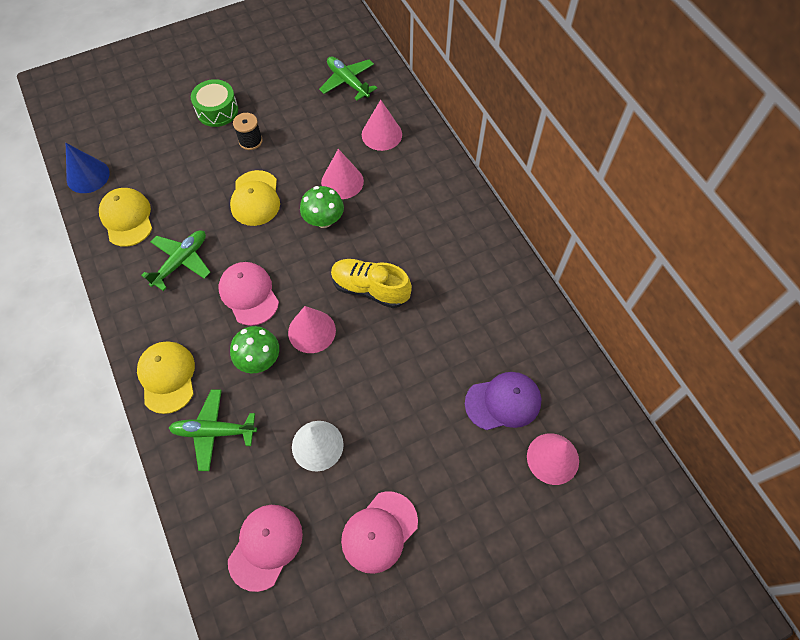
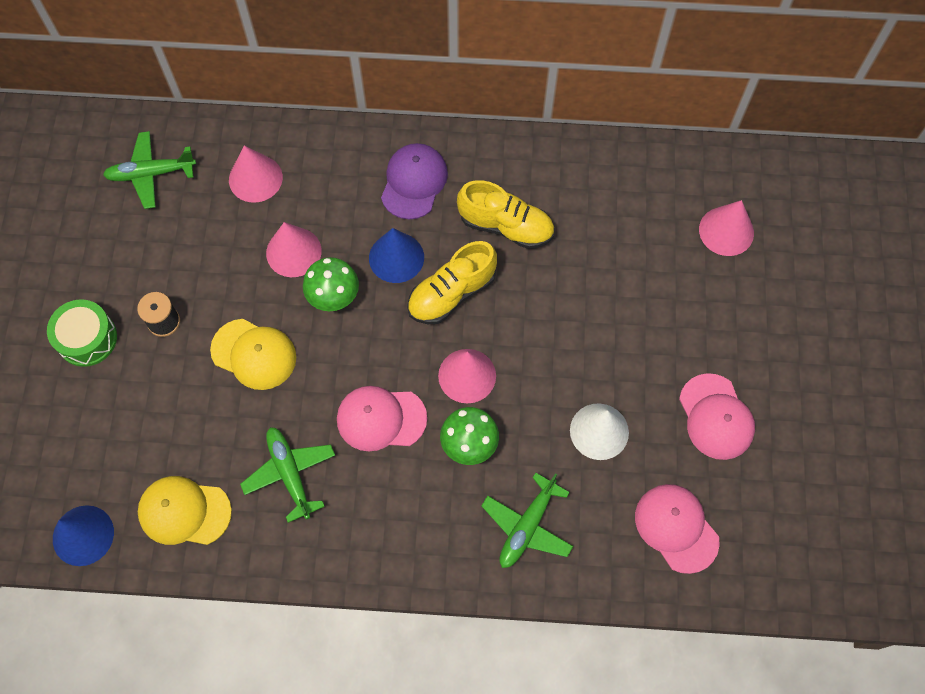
camera: 60 degrees left, 5 degrees up
yellow cap [137,341,195,414] -> none
purple cap [465,372,541,430] -> purple cap moved to [381,143,448,219]
none -> blue cone [369,228,424,283]
none -> yellow shoe [457,180,554,249]

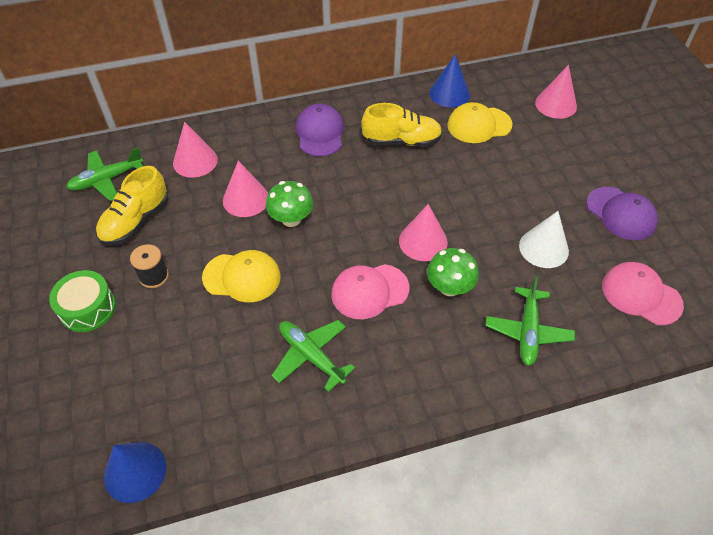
camera: 20 degrees left, 15 degrees down
yellow cap [138,476,232,545] -> yellow cap moved to [447,102,512,143]
blue cone [369,228,424,283] -> blue cone moved to [429,54,470,107]
yellow shoe [407,241,497,324] -> yellow shoe moved to [96,166,168,245]
pink cap [679,373,755,460] -> purple cap [587,187,658,240]

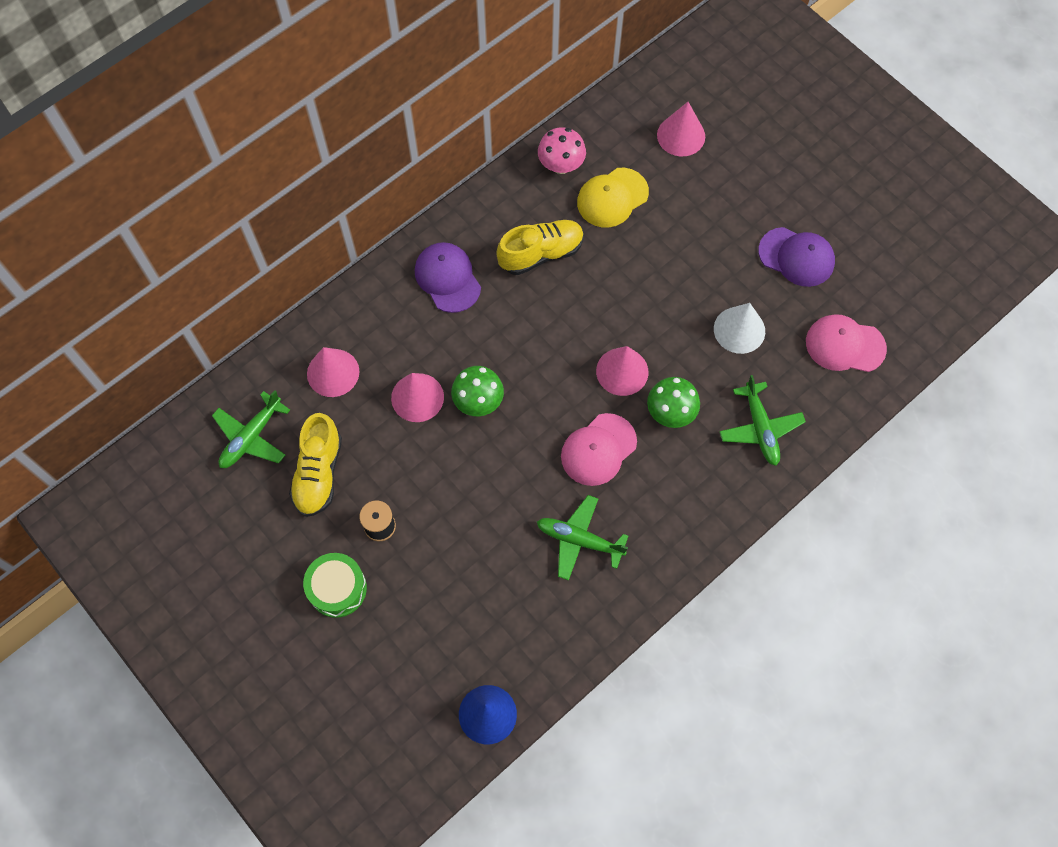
camera: 25 degrees left, 15 degrees up
yellow cap [202,250,281,302] -> none
blue cone [429,54,470,107] -> pink mushroom [538,127,586,174]

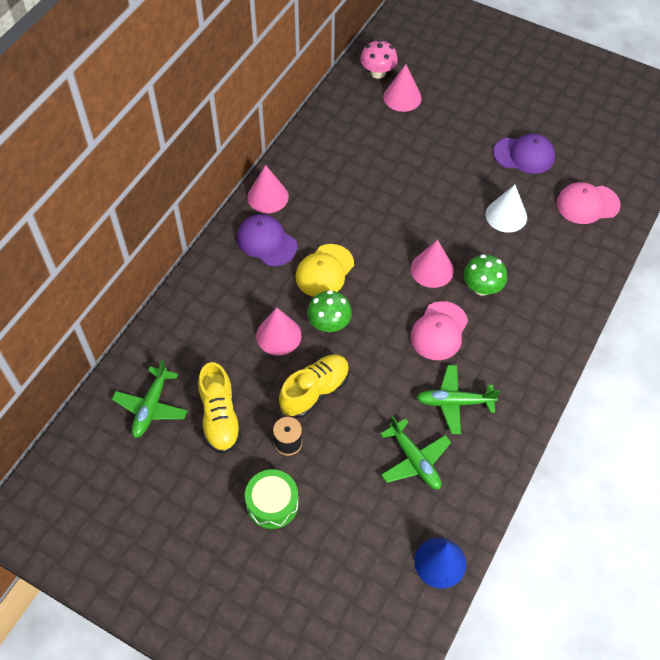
camera: 20 degrees left, 10 degrees down
pink cone [307,347,360,397] -> pink cone moved to [248,165,289,213]
yellow shoe [496,220,584,275] -> yellow shoe moved to [279,354,349,418]
pink mushroom [538,127,586,174] -> pink mushroom moved to [360,40,398,79]
yellow cap [577,168,649,227] -> yellow cap moved to [296,244,354,297]
green plane [719,375,806,466] -> green plane moved to [380,416,451,489]

